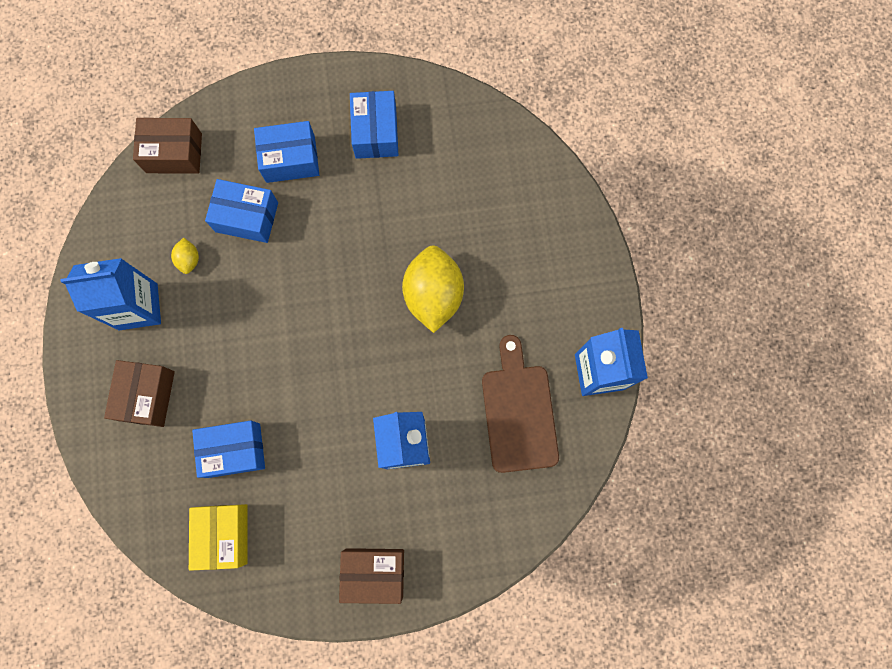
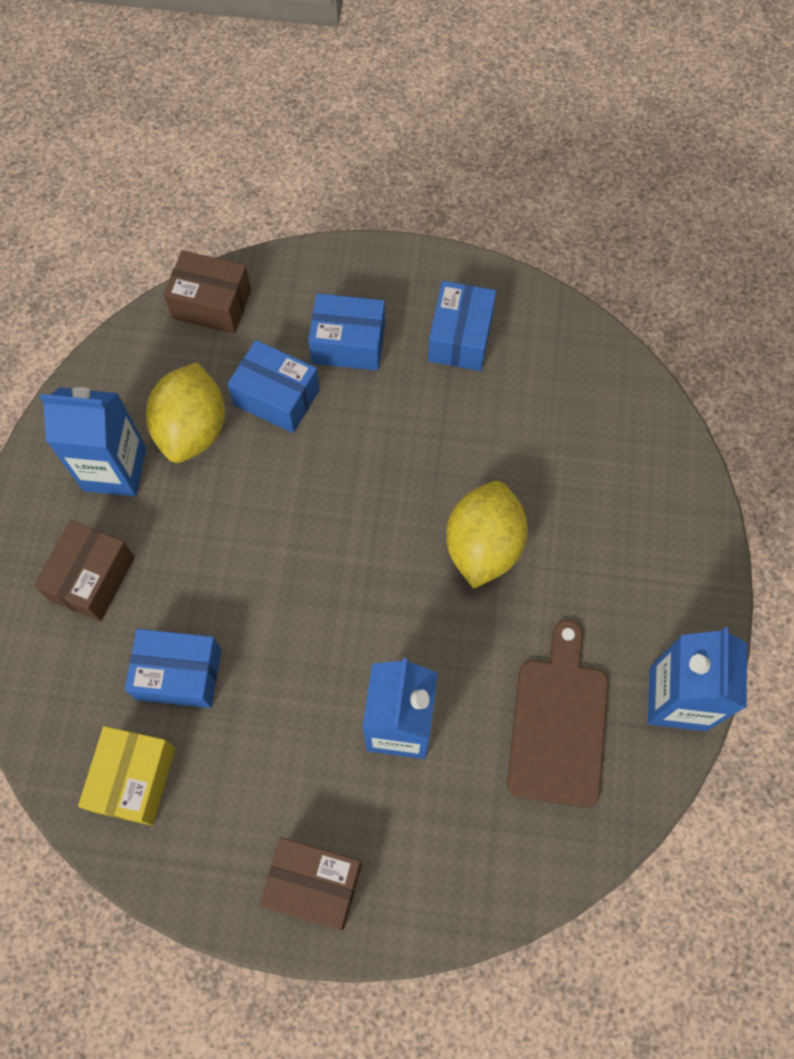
camera: 15 degrees right, 10 degrees down
yellow lemon [171,238,199,274] -> yellow lemon [146,362,225,463], size x2.29

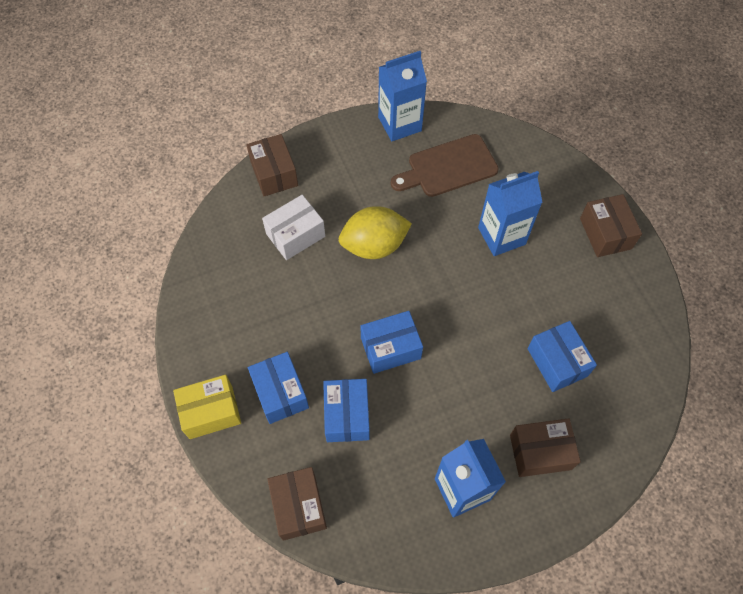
camera: 120 degrees left, 5 degrees down
yellow box [78,726,175,826] -> yellow box moved to [173,375,241,439]
yellow lemon [146,362,225,463] -> none
blue box [428,281,497,371] -> blue box moved to [360,311,423,374]
none -> brown box [246,134,298,196]
none -> white box [262,195,325,260]

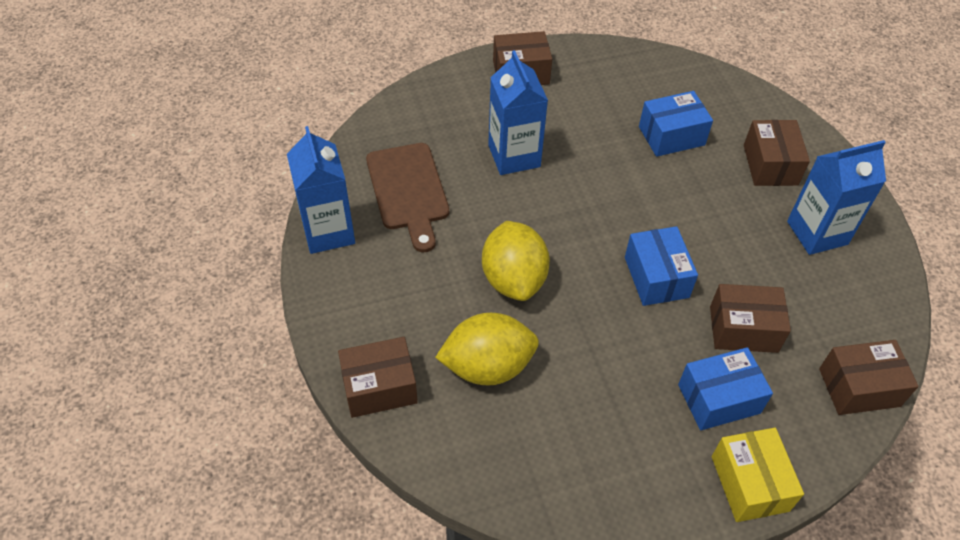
camera: 85 degrees left, 10 degrees down
white box [262,195,325,260] -> yellow lemon [435,313,539,386]
blue box [323,379,370,442] -> brown box [710,284,791,353]

